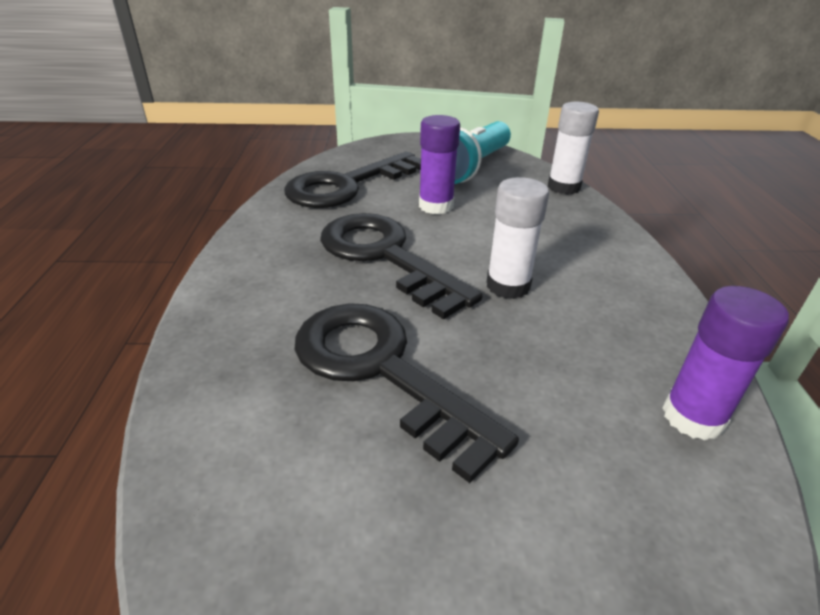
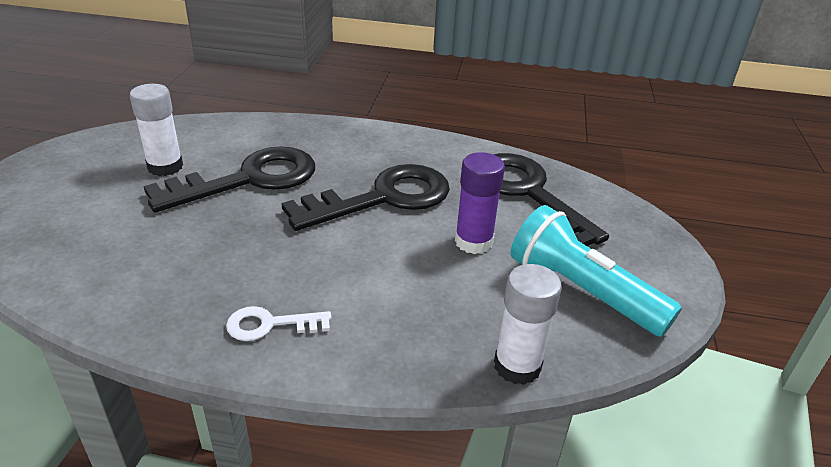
camera: 100 degrees right, 0 degrees up
white glue stick [487,177,549,299] -> white glue stick moved to [130,84,183,176]
purple glue stick [663,286,789,441] -> none
none -> white key [226,306,331,341]

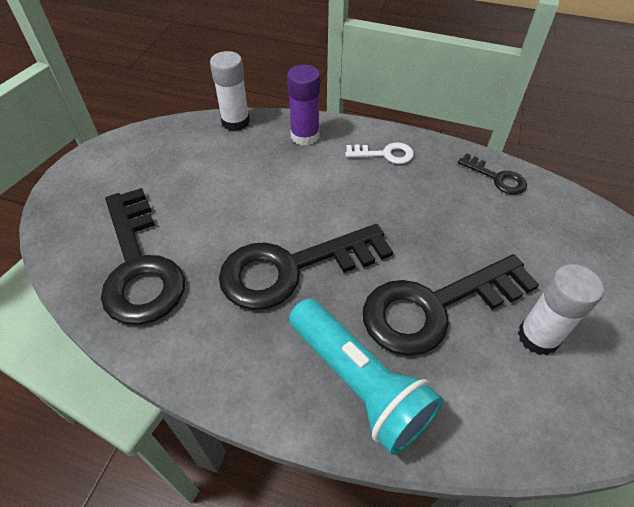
camera: 170 degrees left, 15 degrees up
purple glue stick [455,152,505,254] -> purple glue stick moved to [287,65,320,146]
turquoise flashlight [511,205,682,337] -> turquoise flashlight moved to [289,299,443,455]
none -> black key [458,153,527,194]

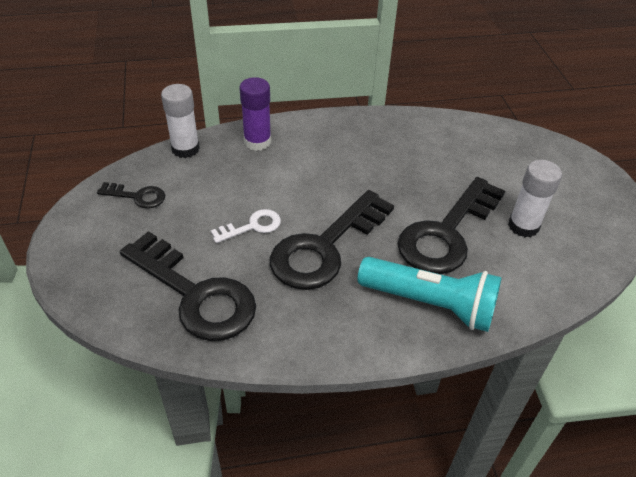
camera: 30 degrees left, 5 degrees down
white key [345,142,414,164] -> white key moved to [210,209,281,243]
black key [458,153,527,194] -> black key moved to [97,182,165,209]

